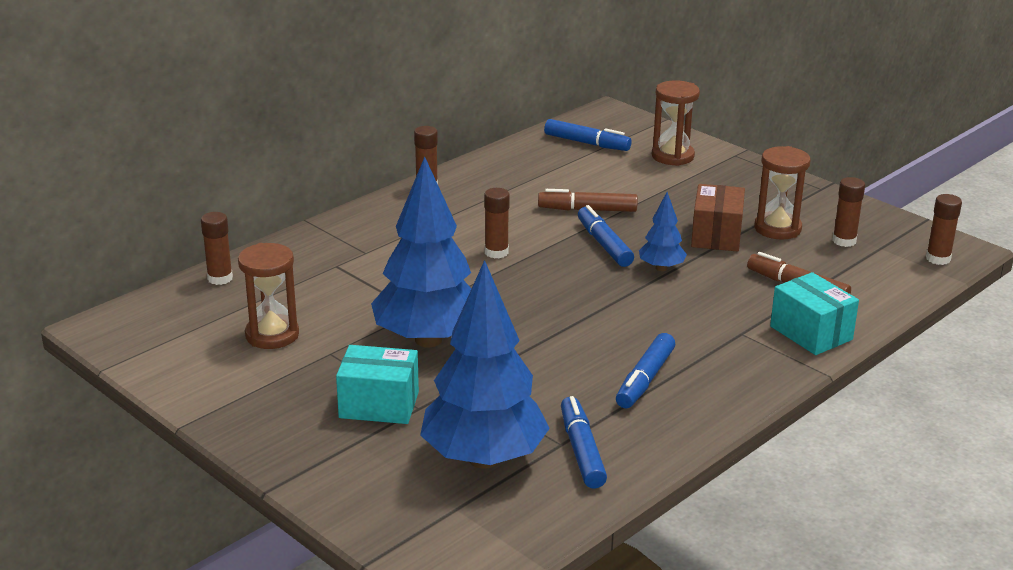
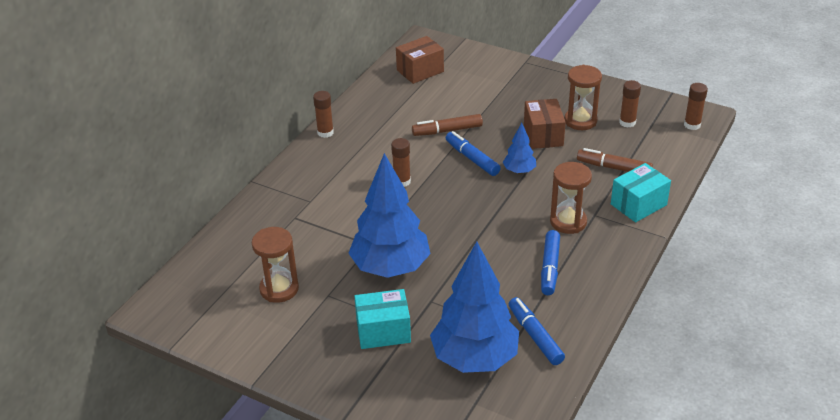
camera: 15 degrees left, 10 degrees up
brown glue stick [201,212,233,285] -> none
blue marker [544,119,632,151] -> brown box [396,36,444,84]
brown hourglass [652,80,700,166] -> brown hourglass moved to [550,162,592,234]
turquoise box [770,272,859,355] -> turquoise box turned 75 degrees counterclockwise [611,163,671,222]

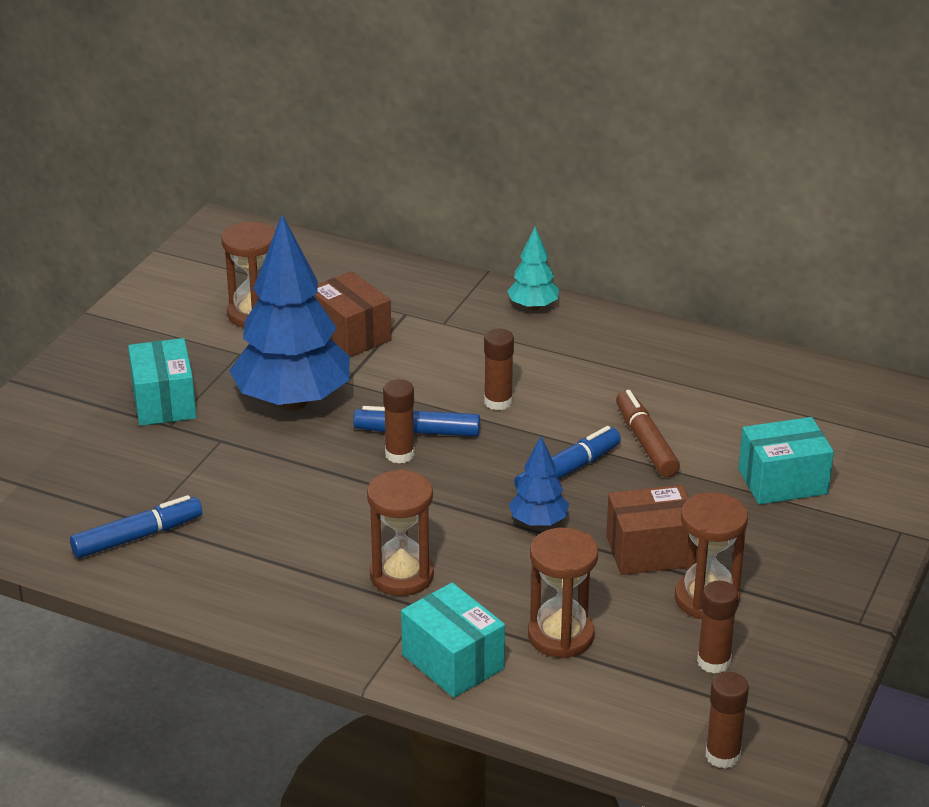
camera: 85 degrees right, 5 degrees down
brown glue stick [313,91,334,138] -> brown glue stick moved to [383,379,415,464]
brown box [396,36,444,84] -> brown box moved to [314,271,392,357]
blue tree [430,241,519,373] -> none
blue marker [541,230,560,295] -> blue marker moved to [353,406,480,436]
brown marker [577,148,653,172] -> brown hourglass [528,528,598,659]
none -> turquoise tree [507,227,559,311]
none -> turquoise box [739,417,834,504]

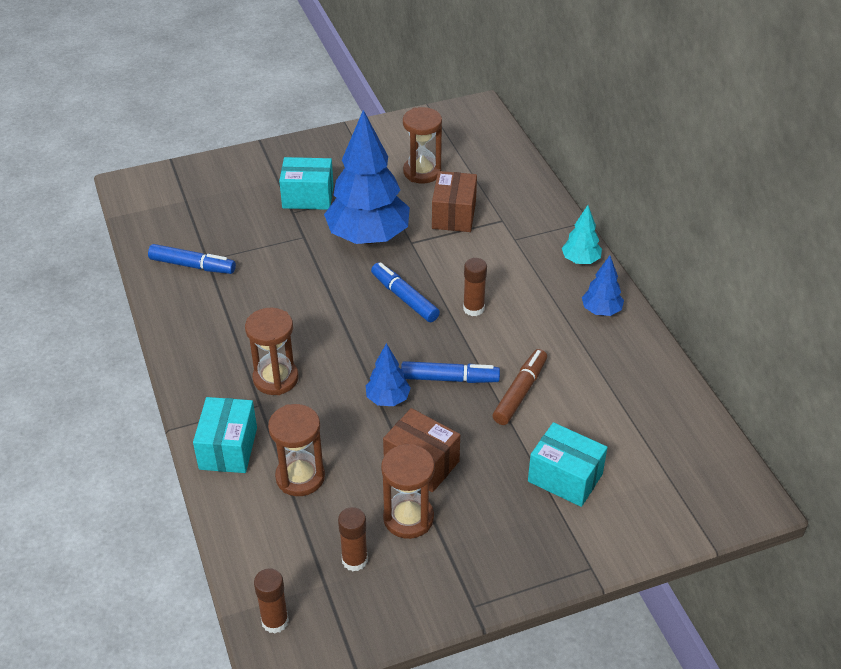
camera: 45 degrees right, 10 degrees up
turquoise box [128,338,196,426] -> turquoise box turned 60 degrees clockwise [279,157,334,210]
brown glue stick [383,379,415,464] -> none
none -> blue tree [582,255,624,316]

